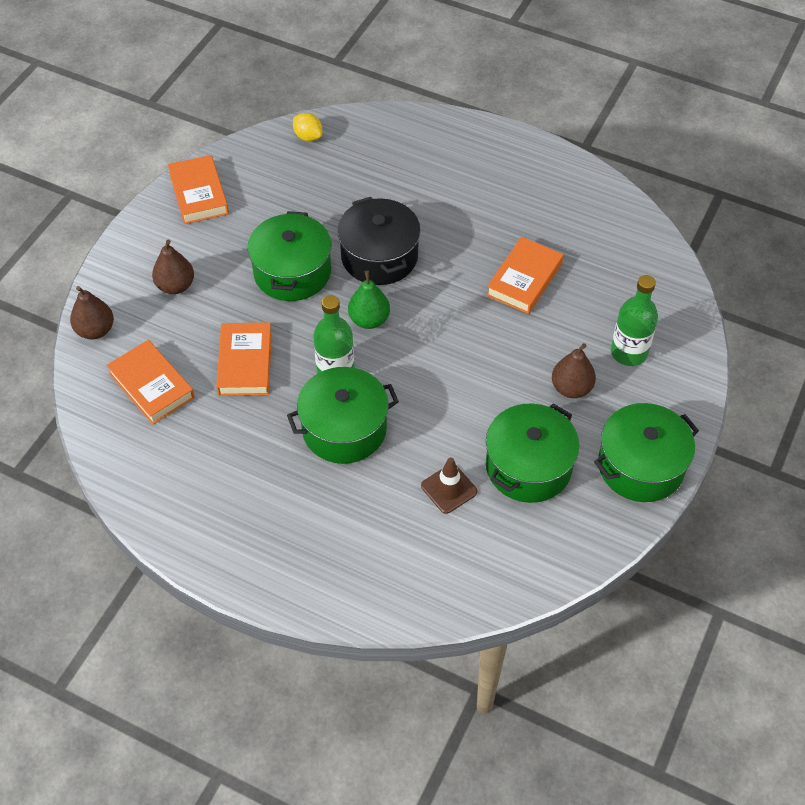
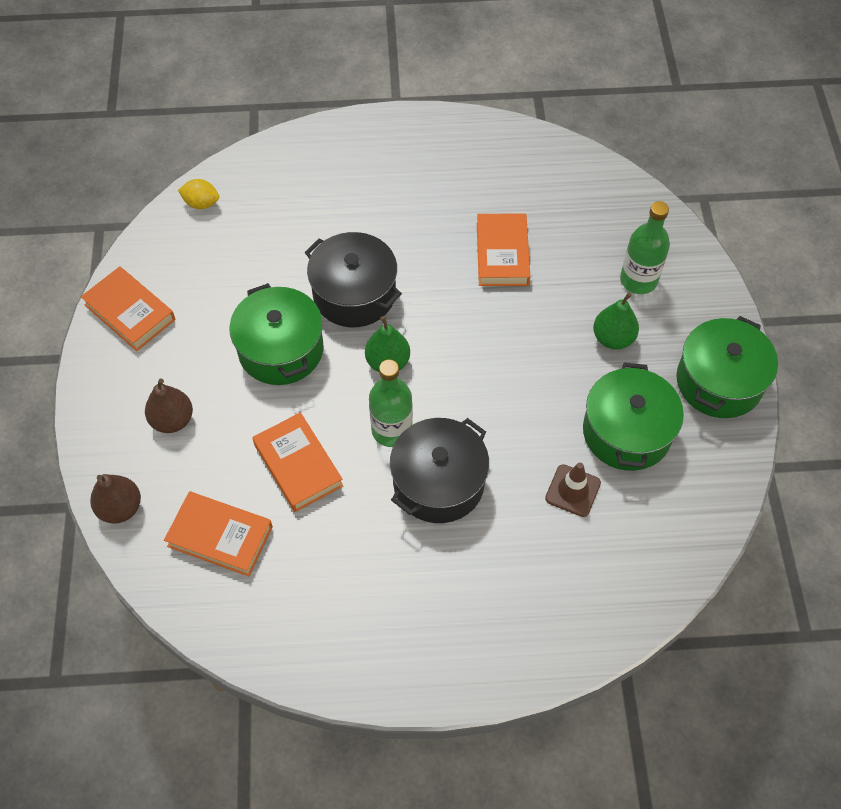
camera: 30 degrees left, 5 degrees up
green pot [287,367,399,464] -> black pot [390,418,489,523]
brown pear [552,343,596,398] -> green pear [593,293,639,349]

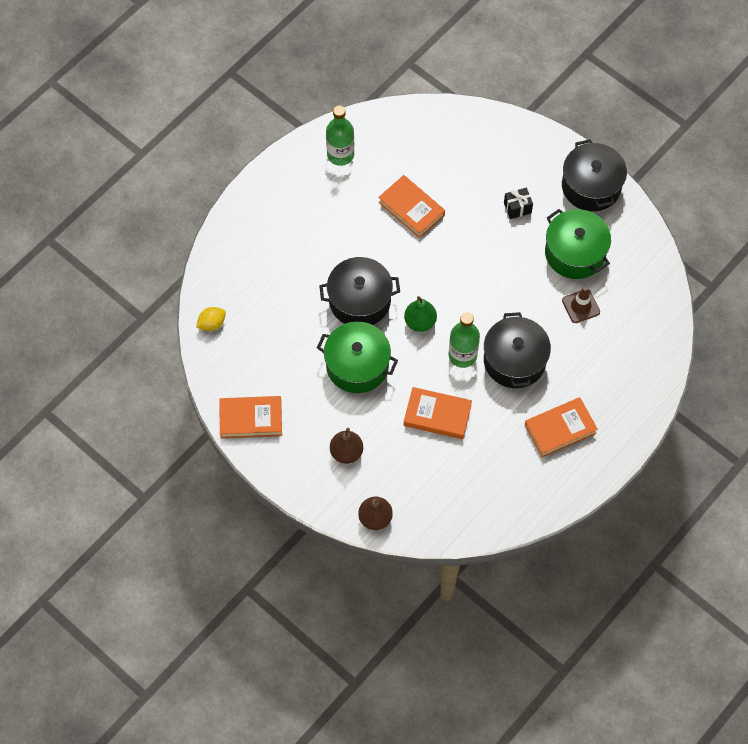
camera: 45 degrees left, 5 degrees up
orange book [164,491,273,576] -> orange book moved to [525,397,598,457]
green pear [593,293,639,349] -> black gift [504,188,533,219]
green bottle [620,201,670,294] -> green bottle moved to [326,105,354,166]
green pot [676,316,778,418] -> black pot [562,139,627,212]

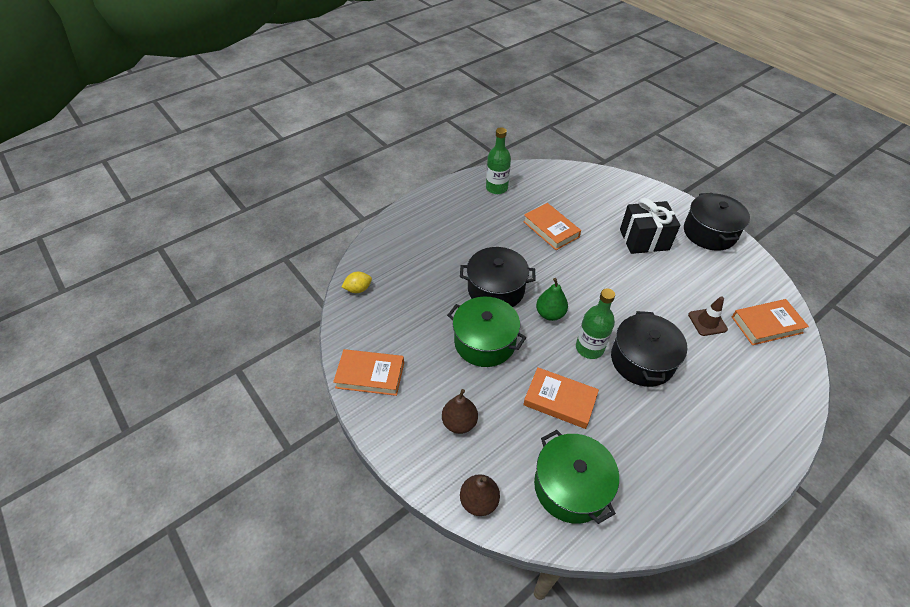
camera: 10 degrees right, 15 degrees down
black gift [504,188,533,219] -> black gift [620,198,680,254], size x2.00
orange book [525,397,598,457] -> orange book moved to [732,299,809,345]
green pot [545,209,611,279] -> green pot moved to [534,430,619,524]

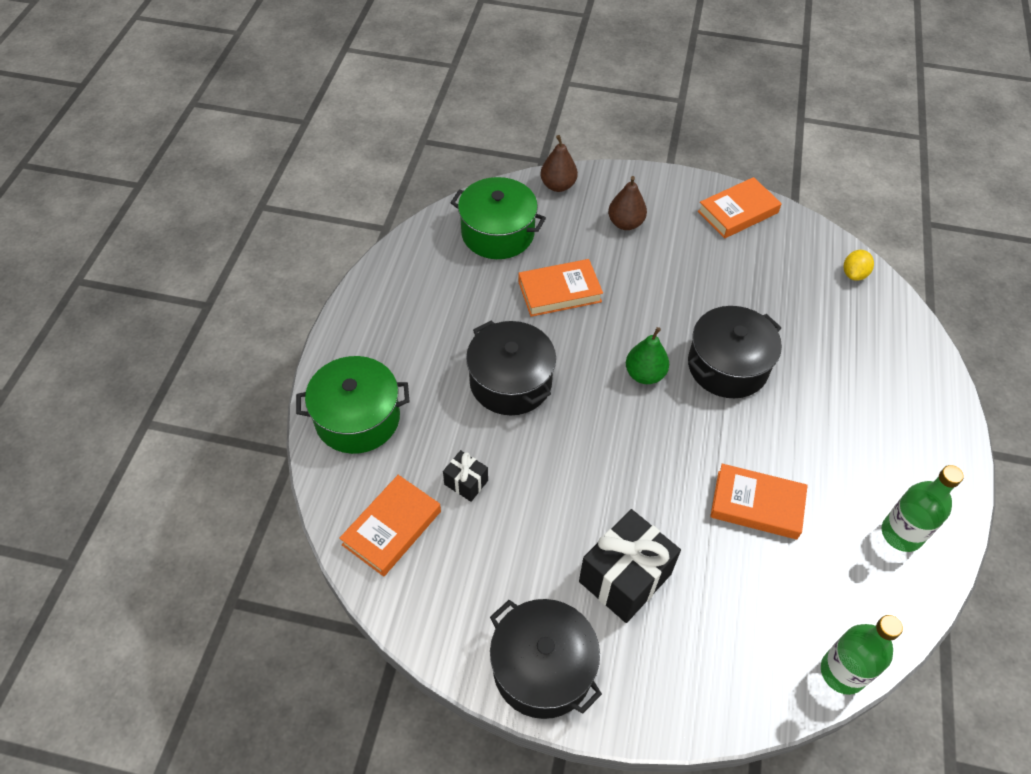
camera: 140 degrees right, 5 degrees up
green pot [447,297,526,367] -> green pot moved to [296,356,410,454]
green bottle [576,288,615,359] -> green bottle moved to [821,615,903,695]
brown traffic cone [688,296,728,336] -> black gift [443,450,488,502]

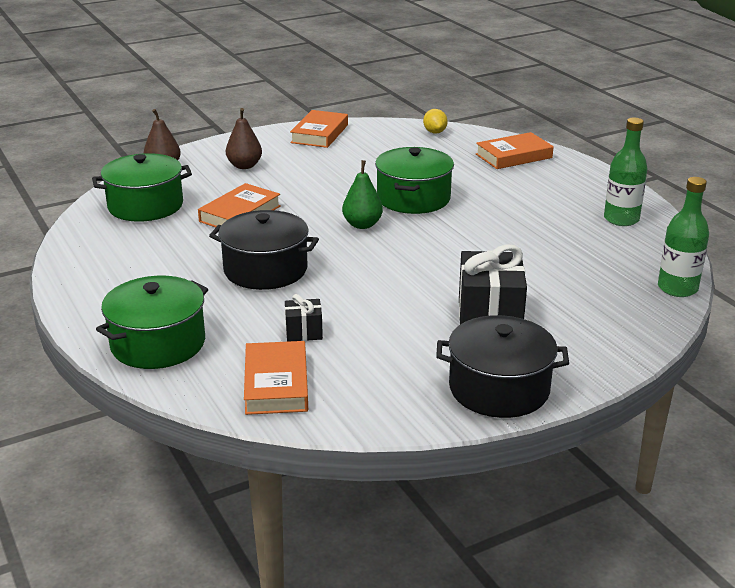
camera: 40 degrees left, 25 degrees down
black pot [688,306,782,398] -> green pot [375,147,454,214]
orange book [710,464,808,539] -> orange book moved to [476,132,554,169]

